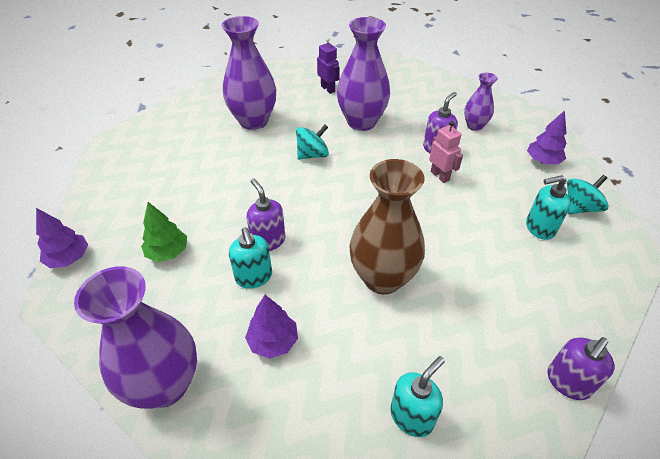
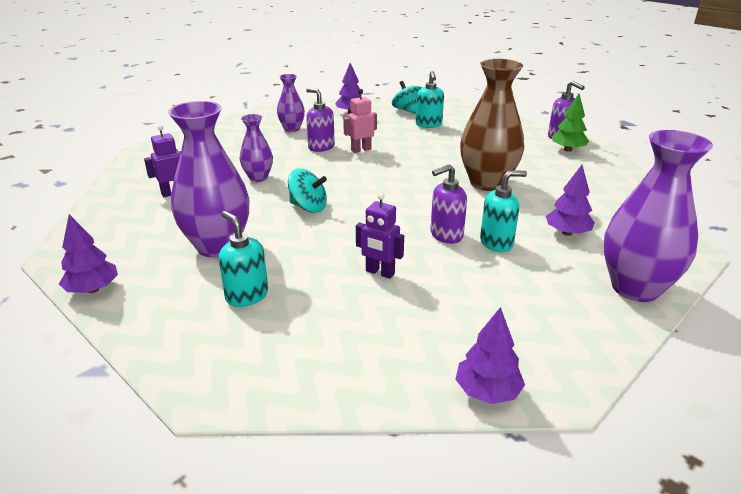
camera: 85 degrees left, 15 degrees down
green tree [141,202,187,262] -> green tree moved to [552,94,589,152]
turquoise spinning top [296,124,329,160] -> turquoise spinning top turned 135 degrees clockwise [288,168,327,213]
purple vase [337,17,390,131] -> purple vase [240,114,273,182], size x0.54
turquoise soap dispenser [390,356,445,437] -> turquoise soap dispenser moved to [218,211,268,307]
none -> purple tree [59,214,118,293]
none -> purple robot [356,193,404,279]

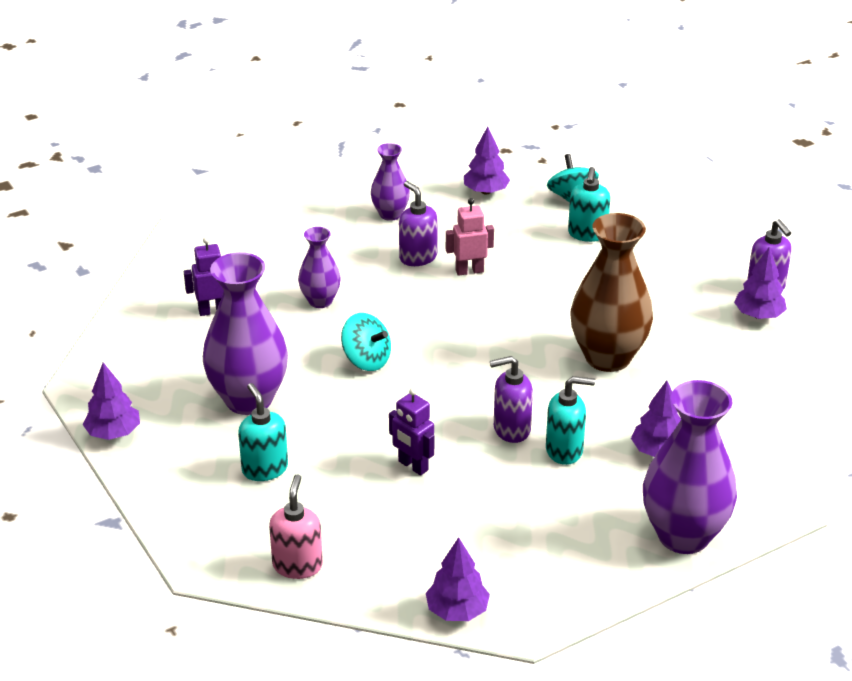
camera: 15 degrees right, 5 degrees up
green tree [552,94,589,152] -> purple tree [734,247,787,319]
none -> pink soap dispenser [269,474,323,579]

